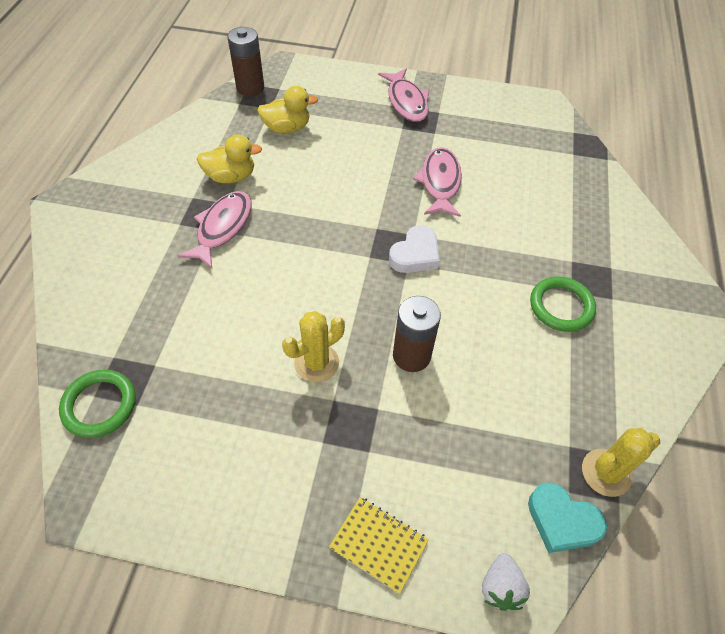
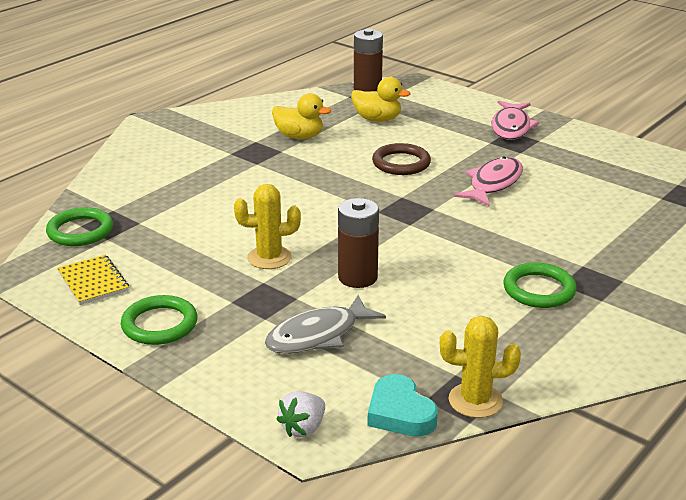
camera: 30 degrees right, 25 degrees down
pink fish [178,191,251,269] -> none
yellow notebook [329,497,429,594] -> yellow notebook moved to [57,255,129,305]
white heart [389,225,440,273] -> none
none -> green ring [121,295,197,345]
none -> grey fish [265,295,386,354]
none -> brown ring [372,143,431,175]

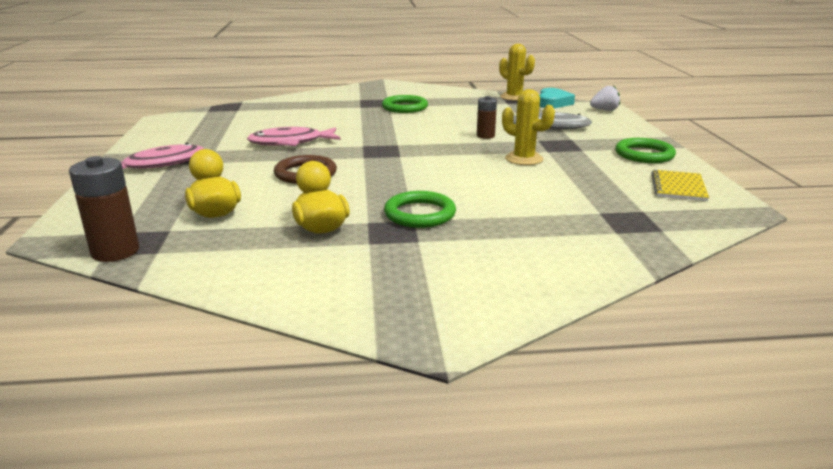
camera: 135 degrees left, 5 degrees down
green ring [46,207,113,246] -> green ring moved to [384,191,456,228]
brown battery [338,198,379,288] -> brown battery [477,96,497,139], size x0.62

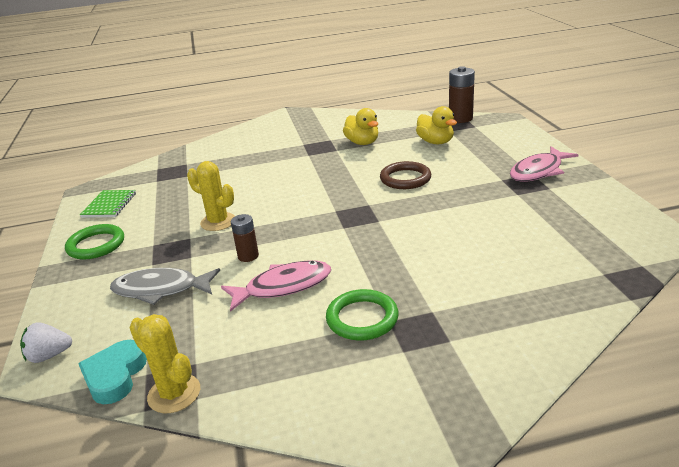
camera: 175 degrees right, 5 degrees up
pink fish [247,127,341,146] -> pink fish moved to [221,261,331,312]
green ring [384,191,456,228] -> none
yellow notebook [651,170,709,201] -> green notebook [80,190,136,218]

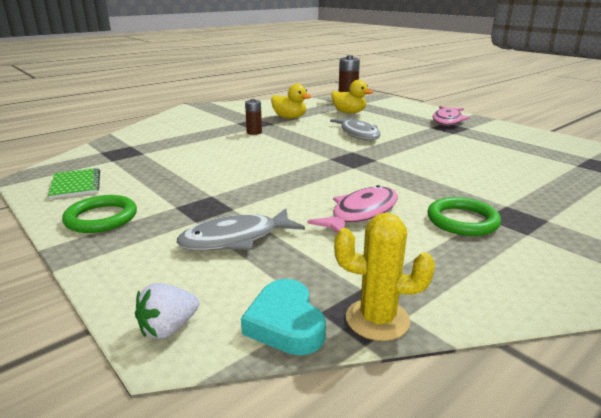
camera: 30 degrees left, 5 degrees down
yellow cactus [187,161,235,231] -> none
brown battery [231,214,259,262] -> brown battery moved to [245,99,262,135]
brown ring [380,161,431,189] -> grey fish [330,117,381,140]

